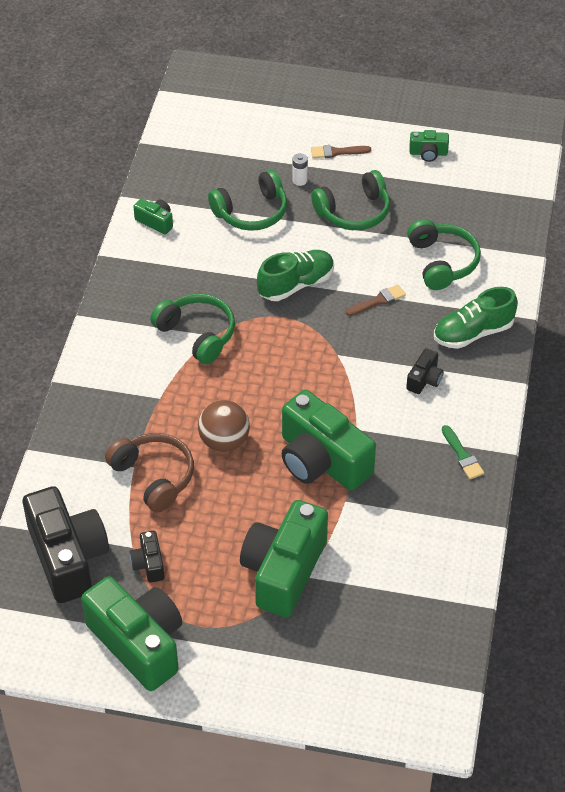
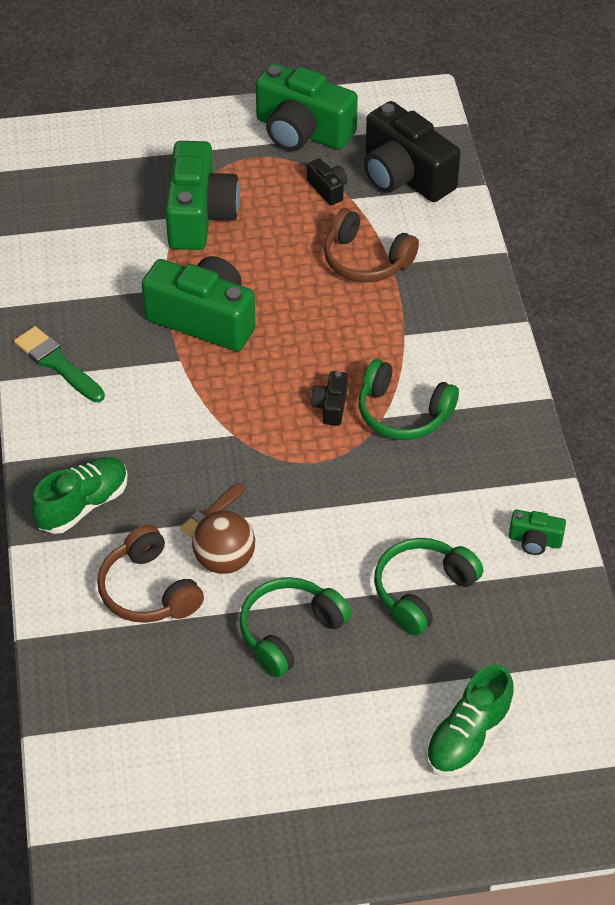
camera: 160 degrees right, 0 degrees up
brown ball [198,400,250,452] -> brown ball moved to [192,511,255,574]
green shoe [257,250,334,301] -> green shoe moved to [425,664,514,776]
white battery [292,153,308,186] -> none
brown brush [311,145,371,158] -> none
black camera [406,348,444,394] -> black camera moved to [311,371,348,426]
green headphones [407,219,481,290] -> brown headphones [97,525,204,623]
green camera [409,130,449,162] -> none
green brush [442,425,484,479] -> green brush [14,326,105,402], size x1.55

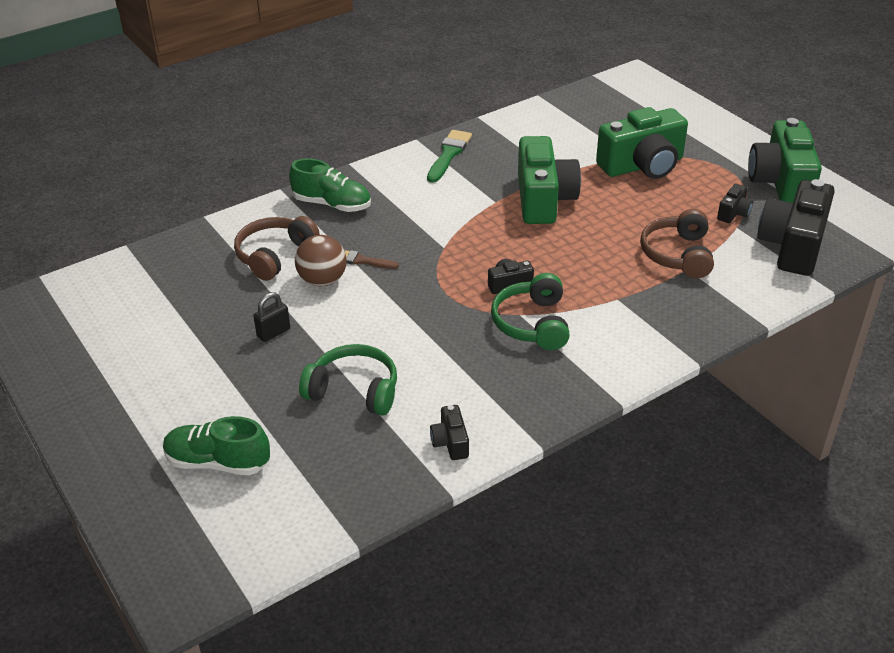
camera: 65 degrees right, 10 degrees down
green headphones [239,577,352,677] -> black padlock [253,292,290,342]
green camera [509,510,566,555] -> black camera [430,405,469,460]

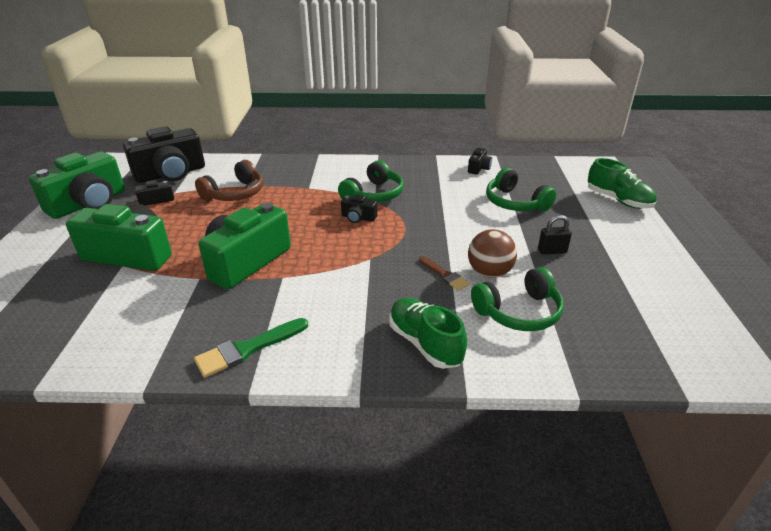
camera: 145 degrees left, 5 degrees down
brown headphones [234,216,320,281] -> green headphones [471,267,564,331]

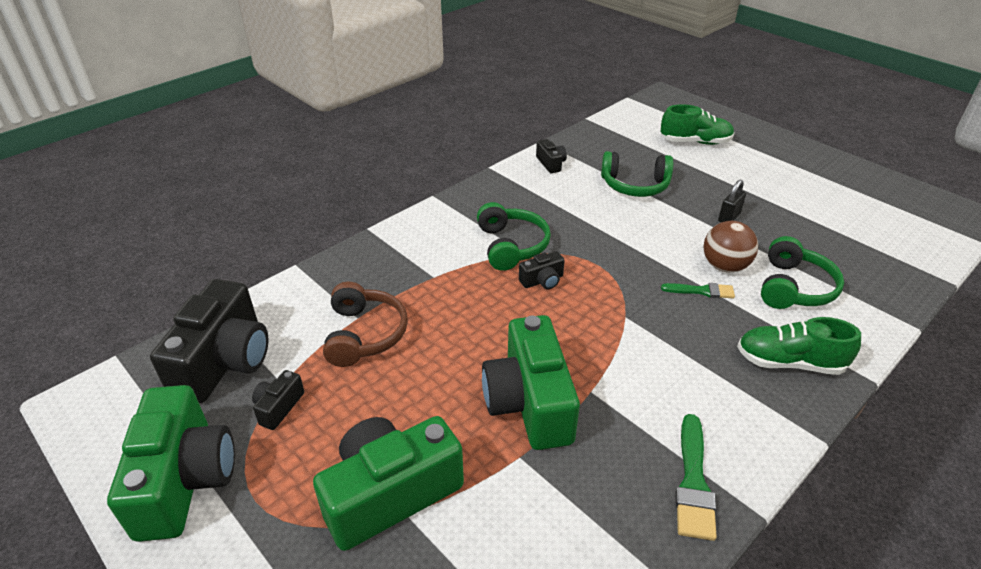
camera: 45 degrees left, 5 degrees up
brown brush [419,256,470,291] -> green brush [661,283,735,299]

